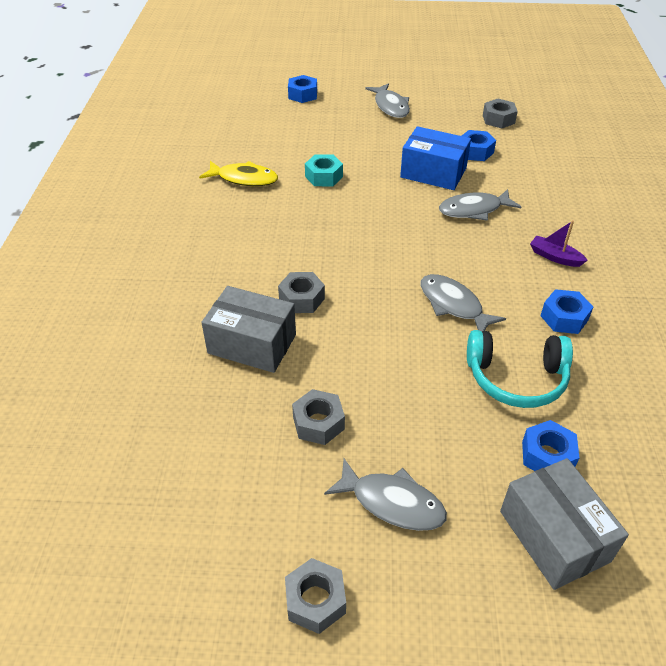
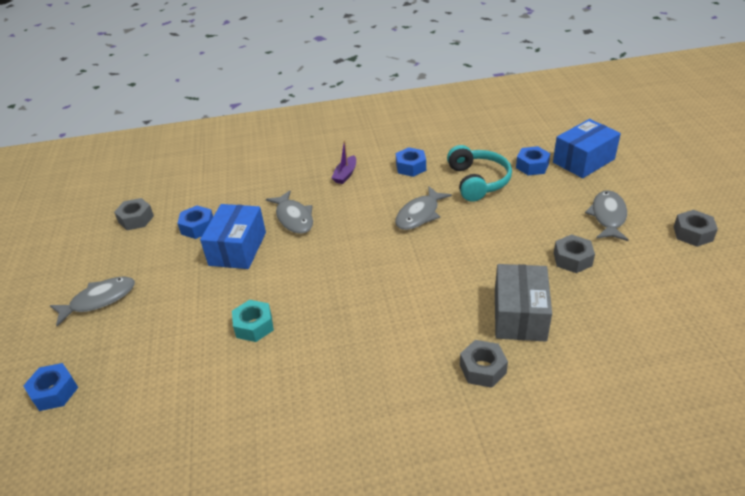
camera: 100 degrees left, 5 degrees down
yellow fish [199,161,278,186] -> none
grey nut [278,272,325,313] -> grey nut moved to [460,340,508,388]
grey box [500,458,629,590] -> blue box [553,119,621,178]

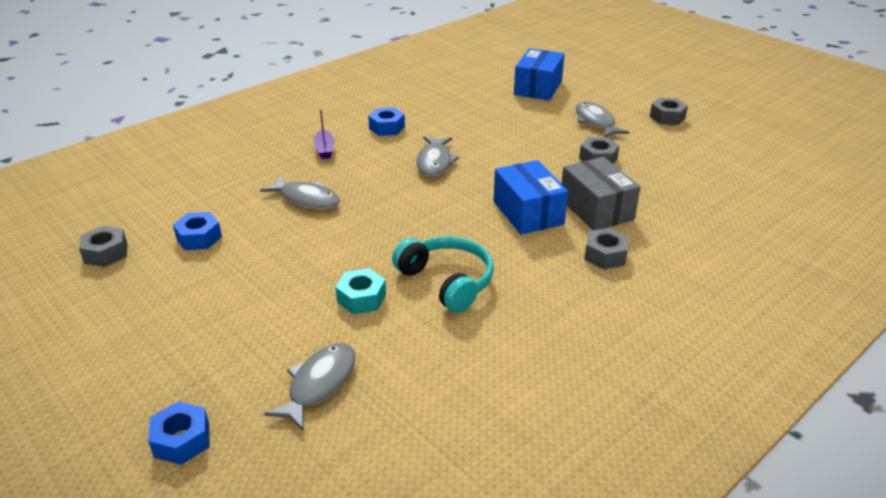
camera: 35 degrees left, 5 degrees down
grey fish [50,277,135,326] -> grey fish moved to [264,343,355,431]
blue box [200,204,266,269] -> blue box moved to [494,160,568,235]
turquoise headphones [447,145,512,202] -> turquoise headphones moved to [392,236,494,313]
blue nut [516,146,550,175] -> none

